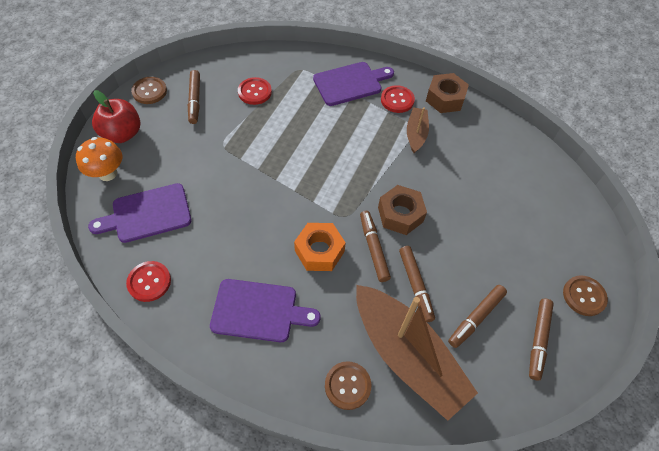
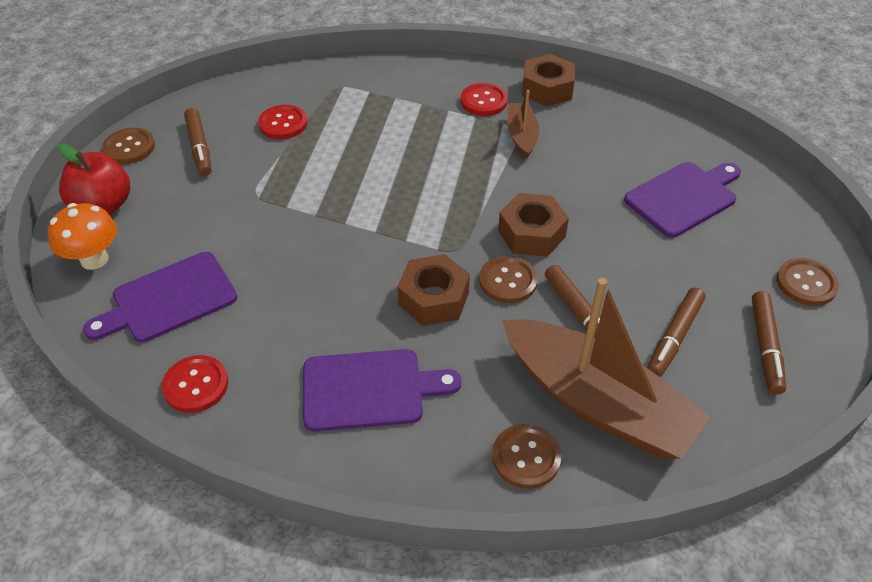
camera: 10 degrees left, 10 degrees down
orange nut [294,223,346,271] -> brown nut [397,254,470,326]
purple cutting board [313,62,394,106] -> purple cutting board moved to [624,162,741,238]
brown marker [360,211,391,282] -> brown button [479,255,538,303]

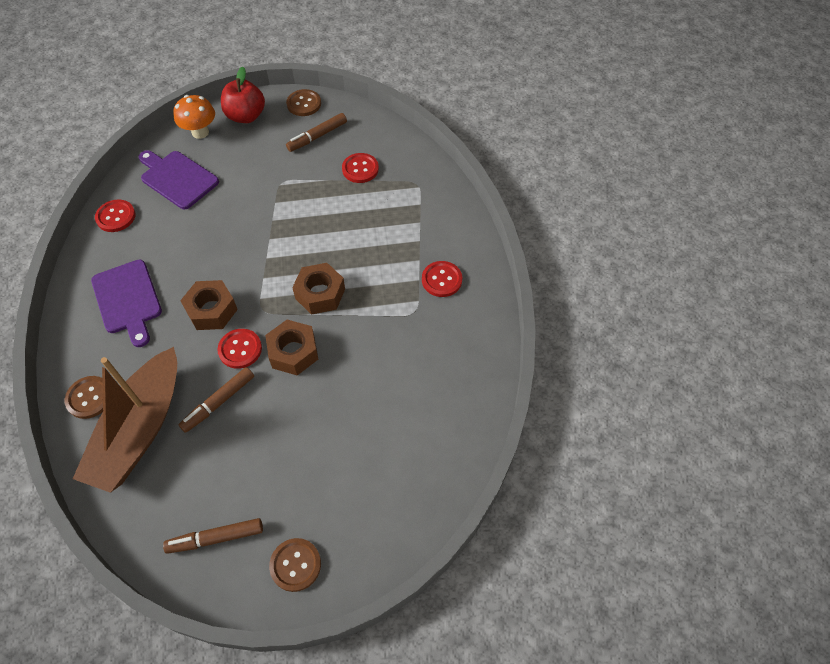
camera: 70 degrees right, 10 degrees up
brown button [479,255,538,303] -> red button [217,329,262,369]
brown boat [508,90,539,159] -> none
brown nut [522,54,575,107] -> brown nut moved to [292,263,345,315]
purple cutting board [624,162,741,238] -> none
brown marker [647,287,706,377] -> none

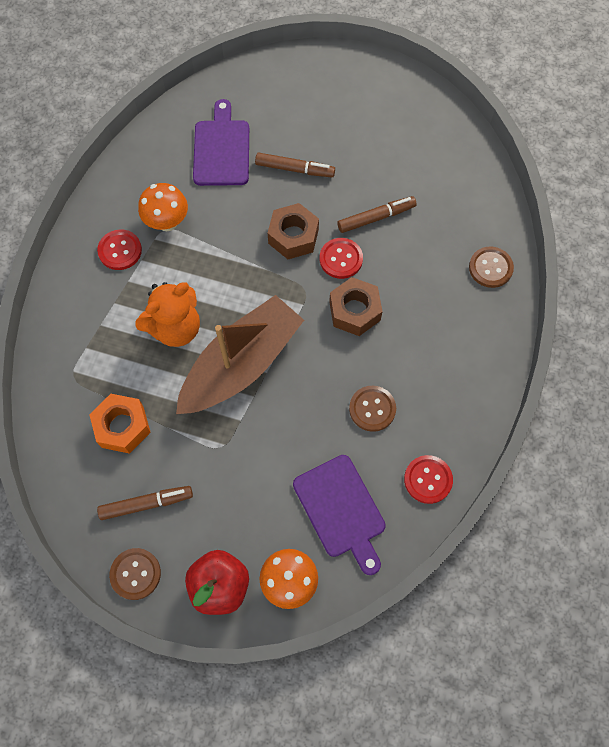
camera: 155 degrees left, 10 degrees up
brown boat [73,347,177,493] -> brown boat moved to [176,295,304,414]
purple cutting board [91,260,162,347] -> purple cutting board moved to [193,99,249,186]
brown marker [163,518,263,554] -> brown marker moved to [255,152,335,177]
brown button [269,538,321,592] -> brown button moved to [349,386,396,432]
brown nut [292,263,345,315] -> none
red button [342,153,379,183] -> orange nut [89,394,151,454]
none -> orange teddy bear [135,282,200,347]
none -> orange mushroom [138,183,188,231]

